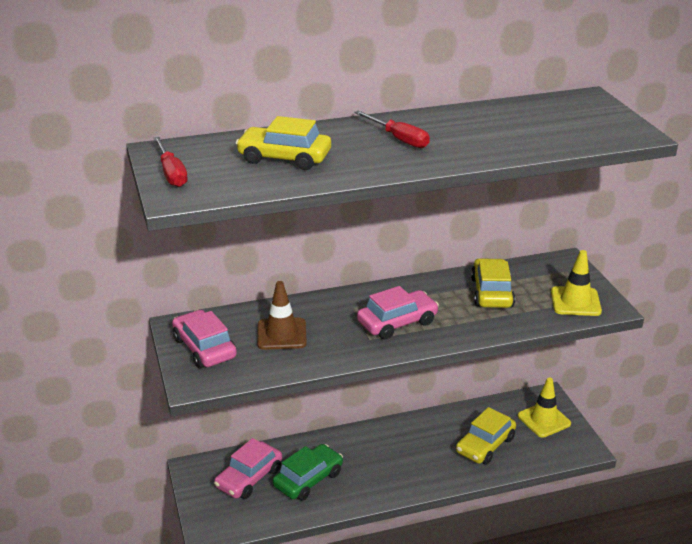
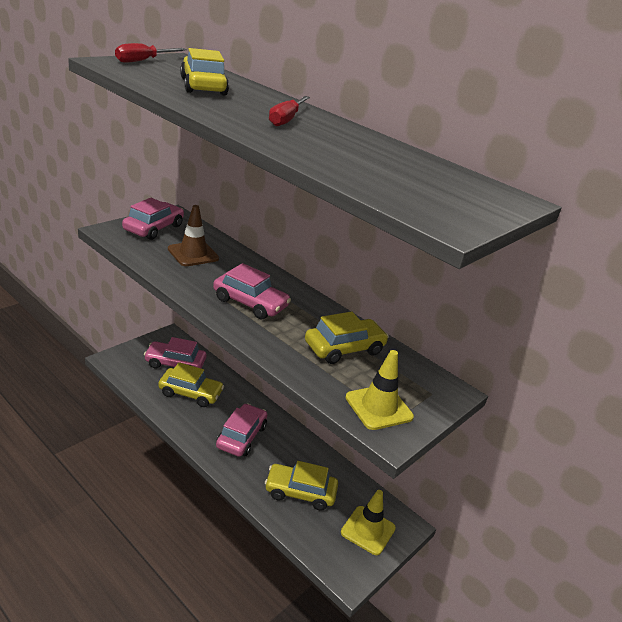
camera: 55 degrees right, 0 degrees up
green car [273,444,343,501] -> yellow car [158,362,224,407]
none -> pink car [216,404,267,457]

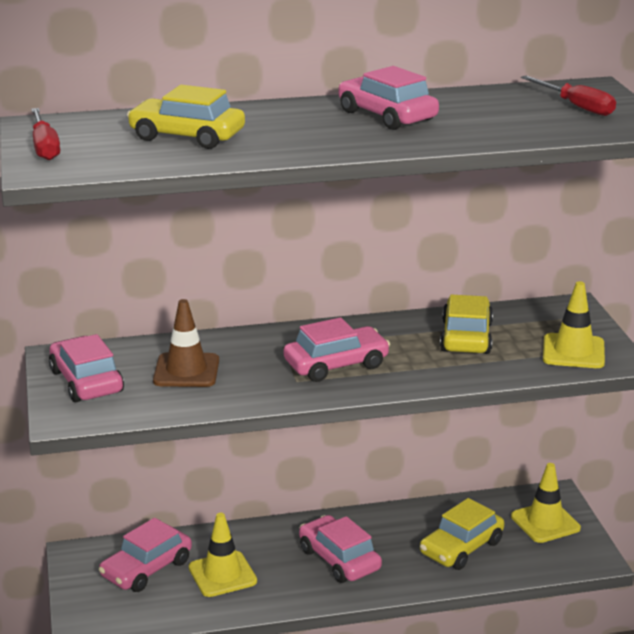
camera: 50 degrees left, 5 degrees down
yellow car [158,362,224,407] -> yellow traffic cone [189,513,257,597]
red screwdriver [269,96,310,126] -> red screwdriver moved to [521,76,616,116]
none -> pink car [338,66,439,130]

